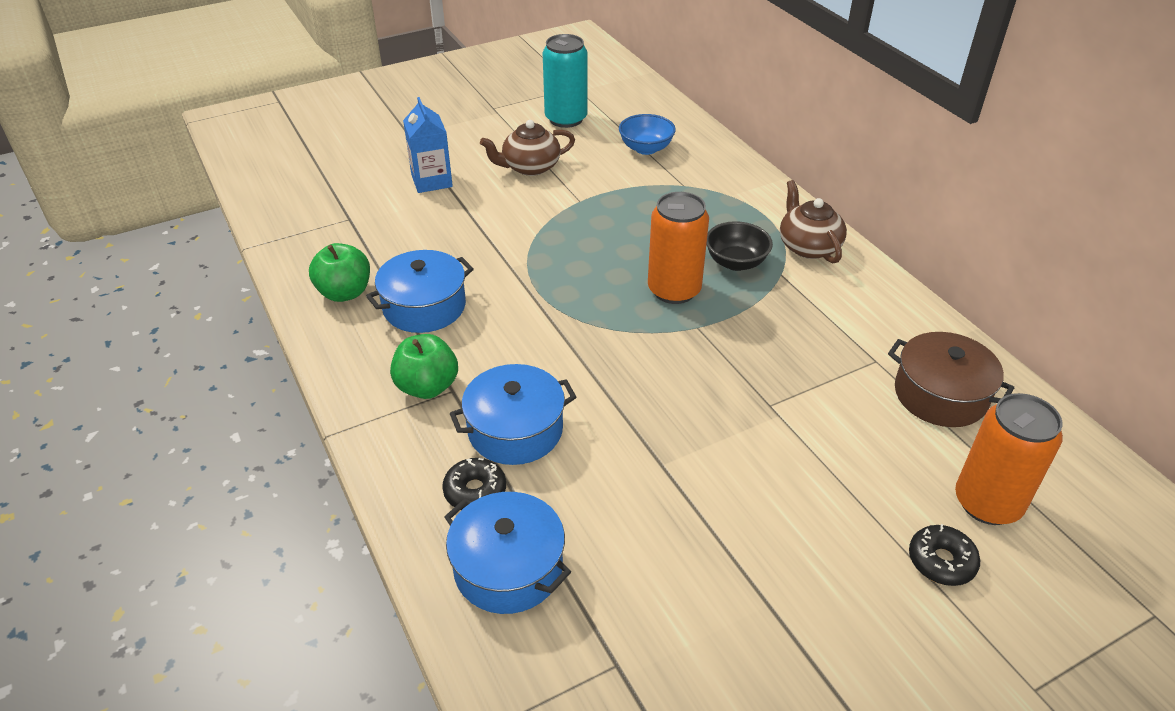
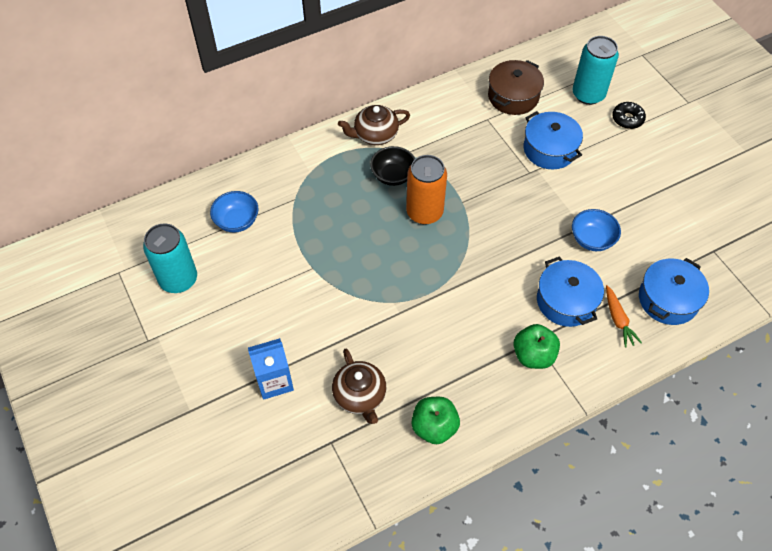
camera: 90 degrees left, 15 degrees up
blue pot [366,250,474,333] -> blue pot moved to [524,111,583,169]
black donut [442,458,506,510] -> orange carrot [606,285,642,348]
brown teapot [480,120,575,176] -> brown teapot moved to [332,349,386,424]
orange can [955,393,1063,525] -> turquoise can [573,36,619,105]
none -> blue bowl [572,209,621,251]

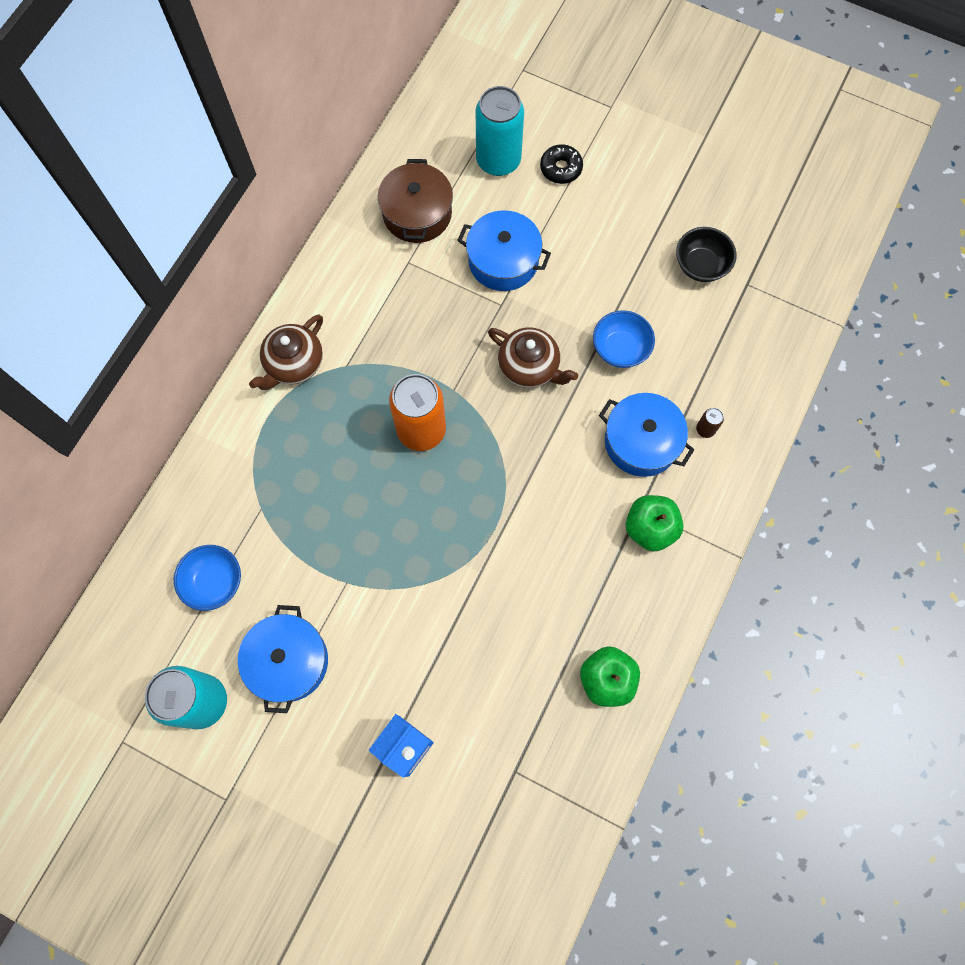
camera: 35 degrees left, 15 degrees up
brown teapot [332,349,386,424] -> brown teapot moved to [488,327,578,388]
black bowl [370,146,415,186] -> black bowl moved to [676,227,737,282]
orange carrot [606,285,642,348] -> brown can [696,408,724,438]
blue pot [639,258,709,325] -> blue pot moved to [238,605,328,713]

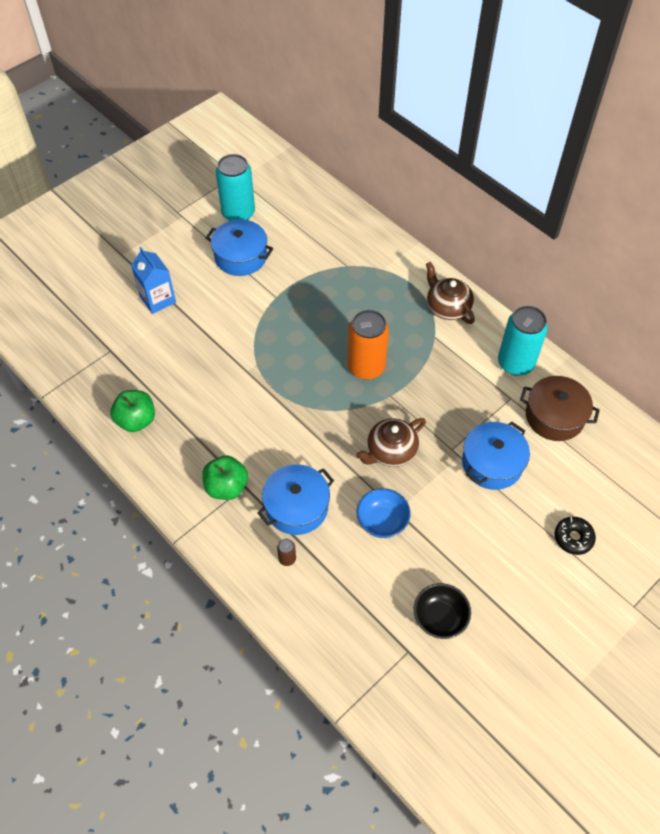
camera: 110 degrees right, 15 degrees down
blue bowl [174,545,241,611] -> none
turquoise can [476,86,524,176] -> turquoise can moved to [498,306,548,376]

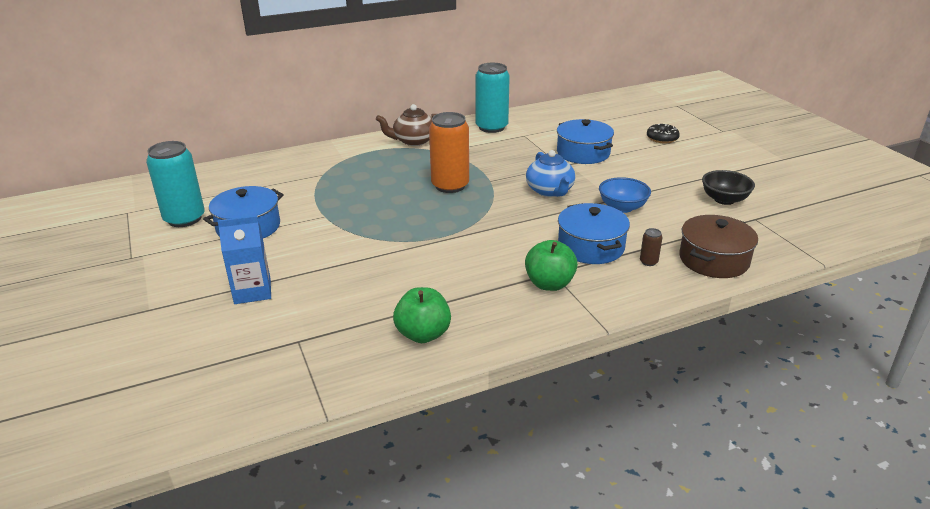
camera: 70 degrees left, 25 degrees down
brown teapot [356,418,426,467] -> blue teapot [526,150,575,197]
brown pot [520,376,600,441] -> brown pot moved to [679,215,758,278]

